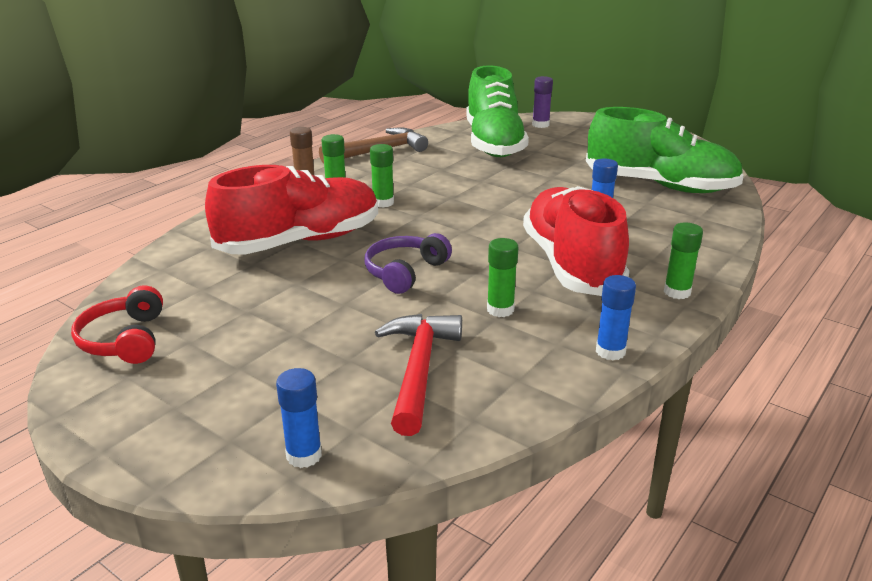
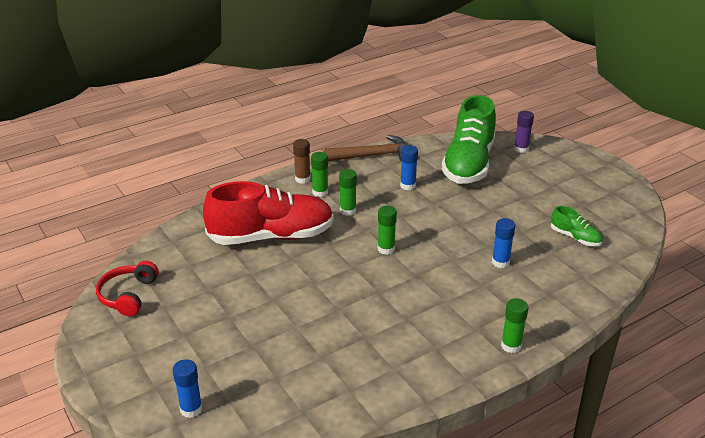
camera: 20 degrees right, 5 degrees up
purple headphones [365,233,452,294] -> none
red hammer [375,314,462,436] -> none
green glue stick [487,238,518,317] -> green glue stick moved to [378,206,397,255]
red shoe [523,186,629,296] -> none
green shoe [586,107,744,193] -> green shoe [551,206,603,246], size x0.44
blue glue stick [596,275,636,360] -> blue glue stick moved to [400,145,418,190]

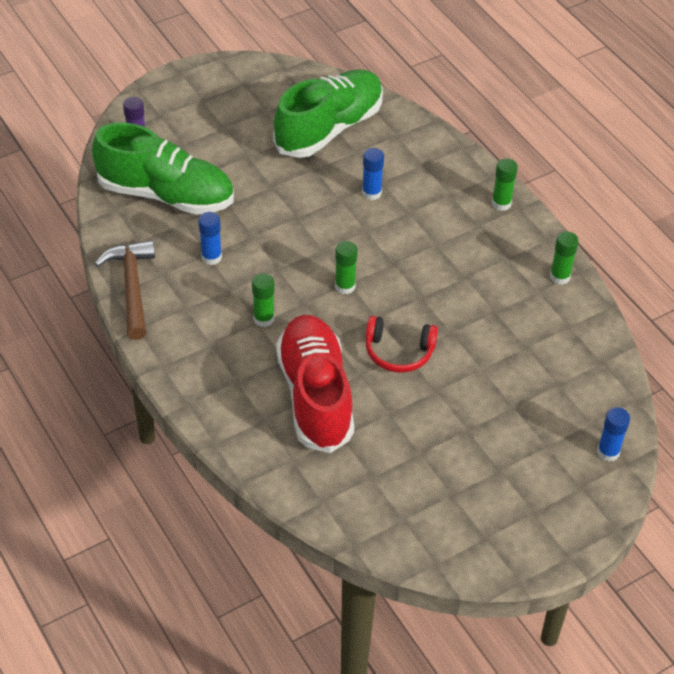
camera: 90 degrees left, 15 degrees up
red headphones [96,261,159,316] -> red headphones moved to [365,316,438,373]
brown glue stick [293,139,311,184] -> none
green glue stick [311,152,328,197] -> green glue stick moved to [550,231,579,285]
green shoe [551,206,603,246] -> green shoe [273,69,383,158], size x2.26

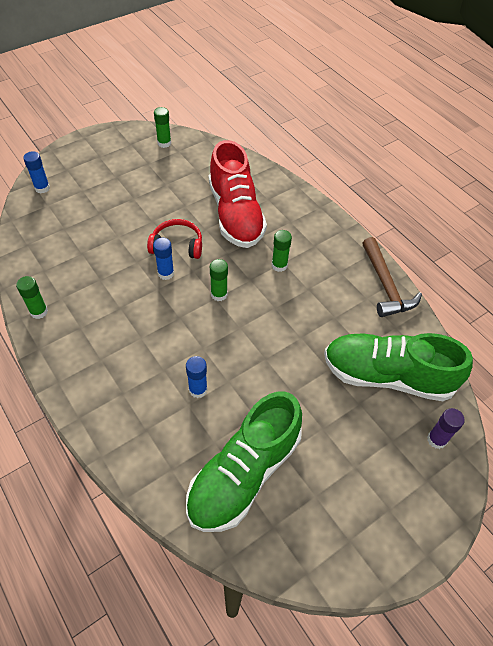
camera: 175 degrees right, 5 degrees up
blue glue stick [198,212,222,265] -> blue glue stick moved to [153,238,174,280]
green glue stick [492,158,518,211] -> green glue stick moved to [154,107,171,148]

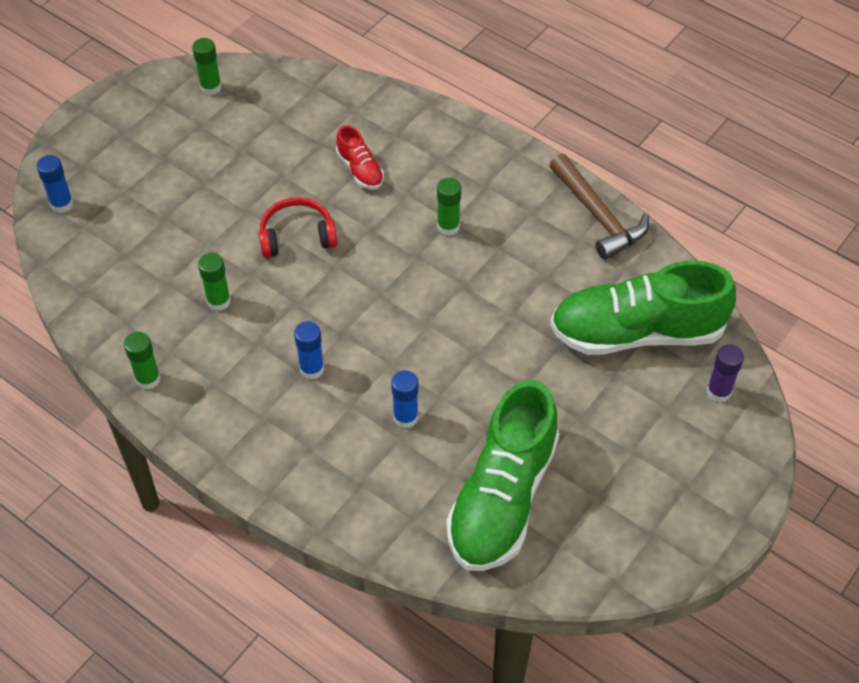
camera: 15 degrees left, 0 degrees up
blue glue stick [153,238,174,280] -> blue glue stick moved to [294,321,324,380]
red shoe [209,140,267,248] -> red shoe [336,125,384,190], size x0.44
green glue stick [210,259,228,301] -> green glue stick moved to [198,253,231,311]

